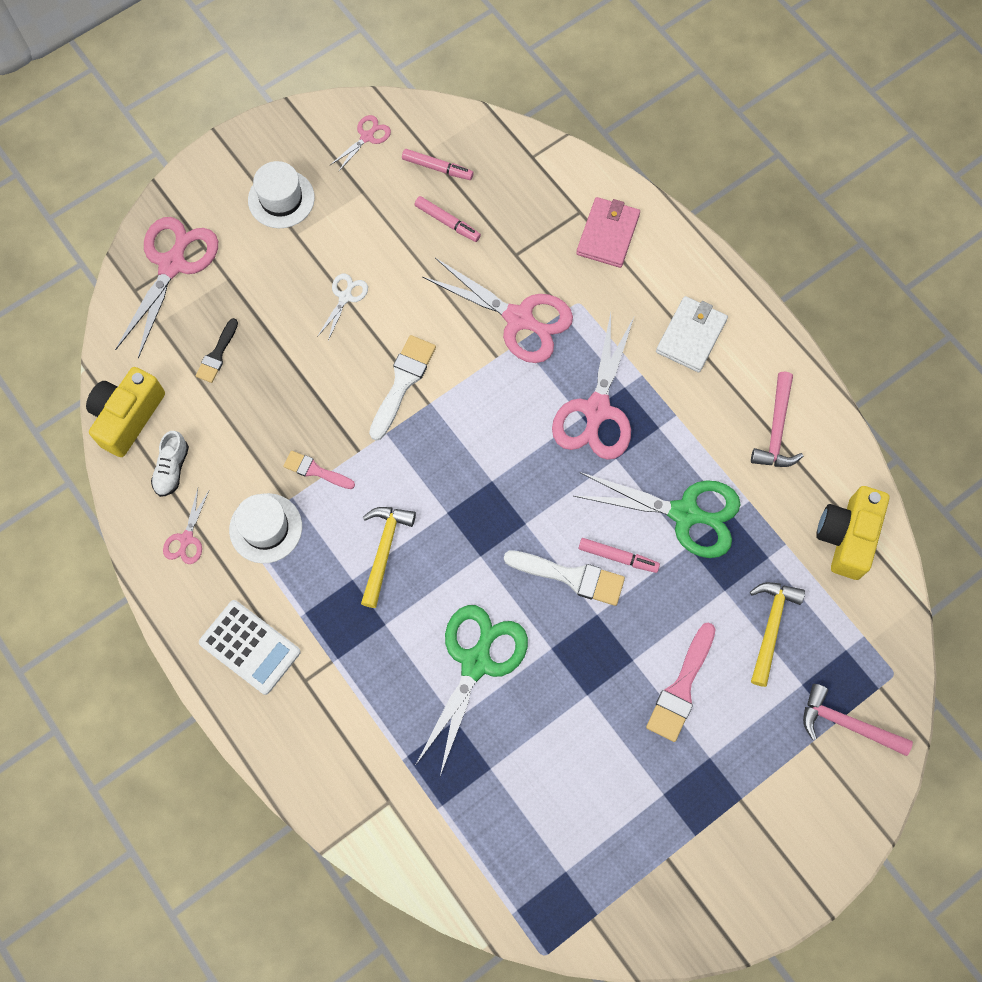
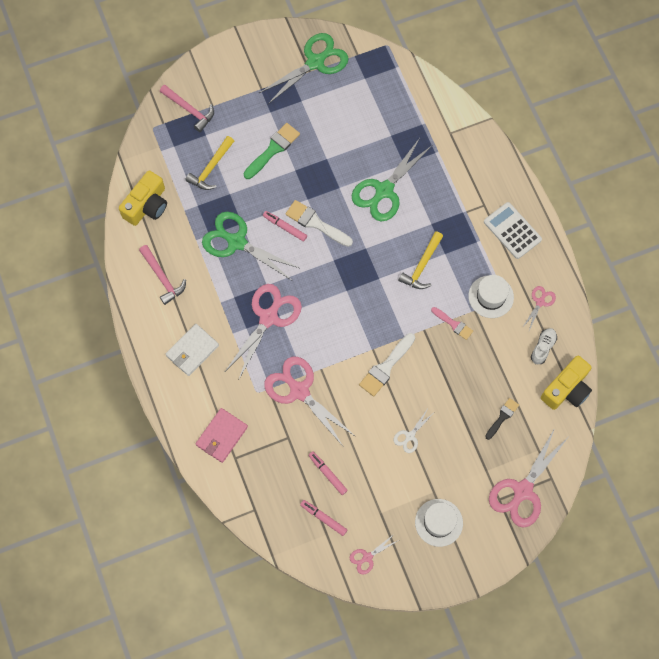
camera: 165 degrees left, 0 degrees up
pink brush [646,622,716,742] -> green brush [243,123,300,179]
pink hammer [751,372,803,467] -> pink hammer turned 120 degrees clockwise [139,245,186,305]
none -> green scissors [258,33,349,104]

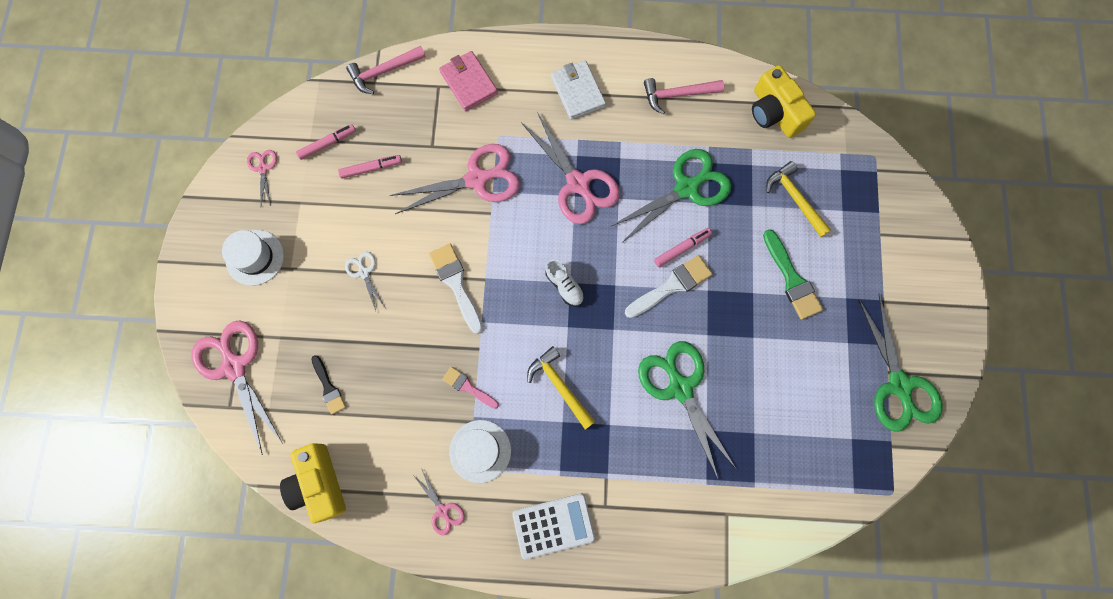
camera: 115 degrees right, 5 degrees up
pink hammer [160,85,214,132] -> pink hammer moved to [346,46,426,94]
pink brush [431,307,473,340] -> pink brush turned 60 degrees clockwise [442,367,499,409]
white shoe [531,328,557,364] -> white shoe moved to [545,259,584,307]

